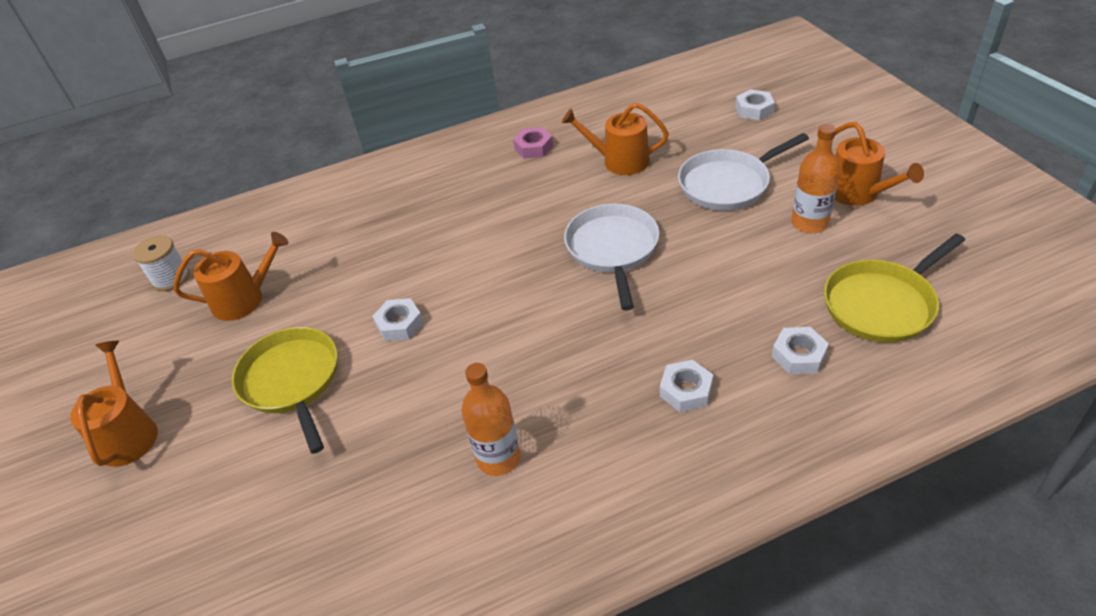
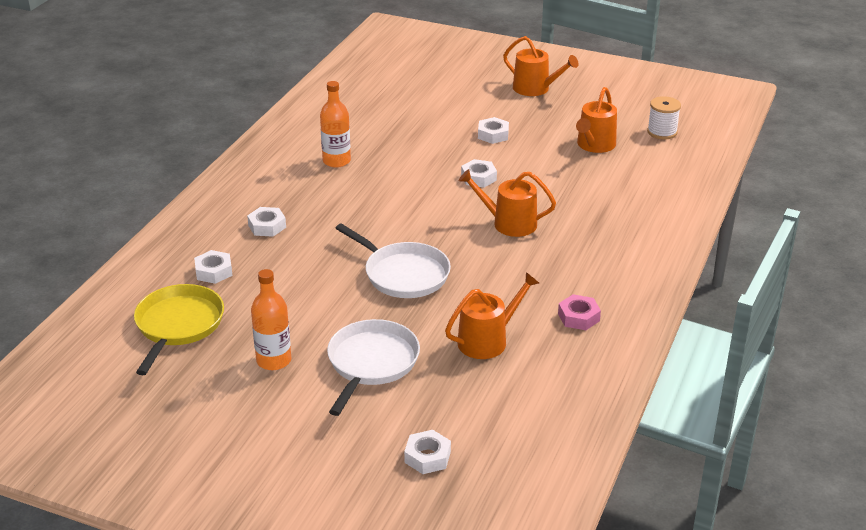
camera: 130 degrees right, 10 degrees down
yellow pan [232,327,338,454] -> white nut [478,117,509,144]
orange watering can [835,122,924,206] -> orange watering can moved to [459,169,556,237]

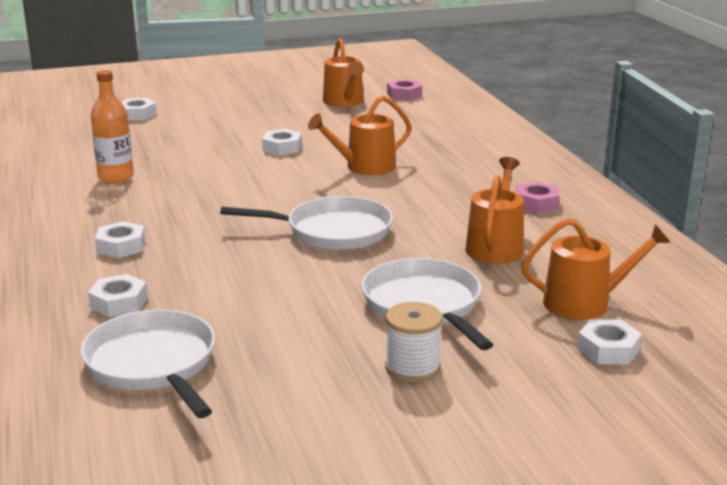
camera: 40 degrees left, 10 degrees down
yellow pan [134,284,224,375] -> white pan [81,309,215,418]
orange bottle [251,269,291,370] -> none
white nut [478,117,509,144] -> white nut moved to [122,98,157,121]
orange watering can [503,36,579,96] -> orange watering can moved to [521,218,670,320]
white spool [647,96,681,139] -> white spool moved to [385,302,443,383]
none -> pink nut [387,79,422,101]

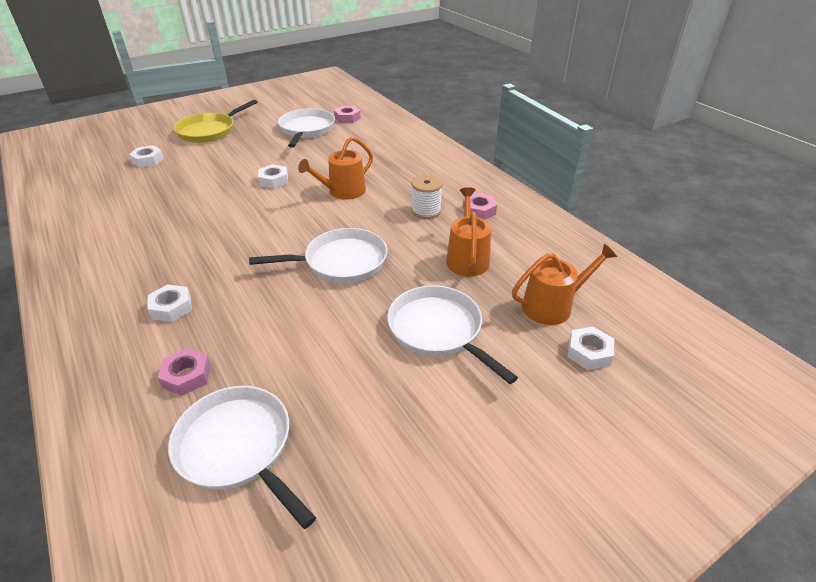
camera: 15 degrees left, 15 degrees up
white nut [88,274,148,317] -> pink nut [158,348,211,396]
orange bottle [90,70,134,183] -> none
orange watering can [323,38,364,107] -> white pan [278,108,335,148]
white spool [385,302,443,383] -> white spool moved to [411,175,443,219]
none -> yellow pan [174,100,258,143]

